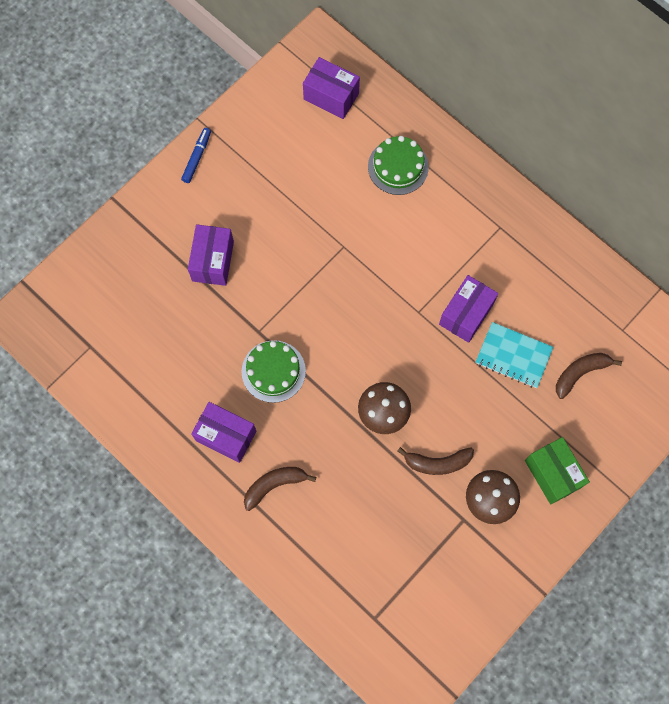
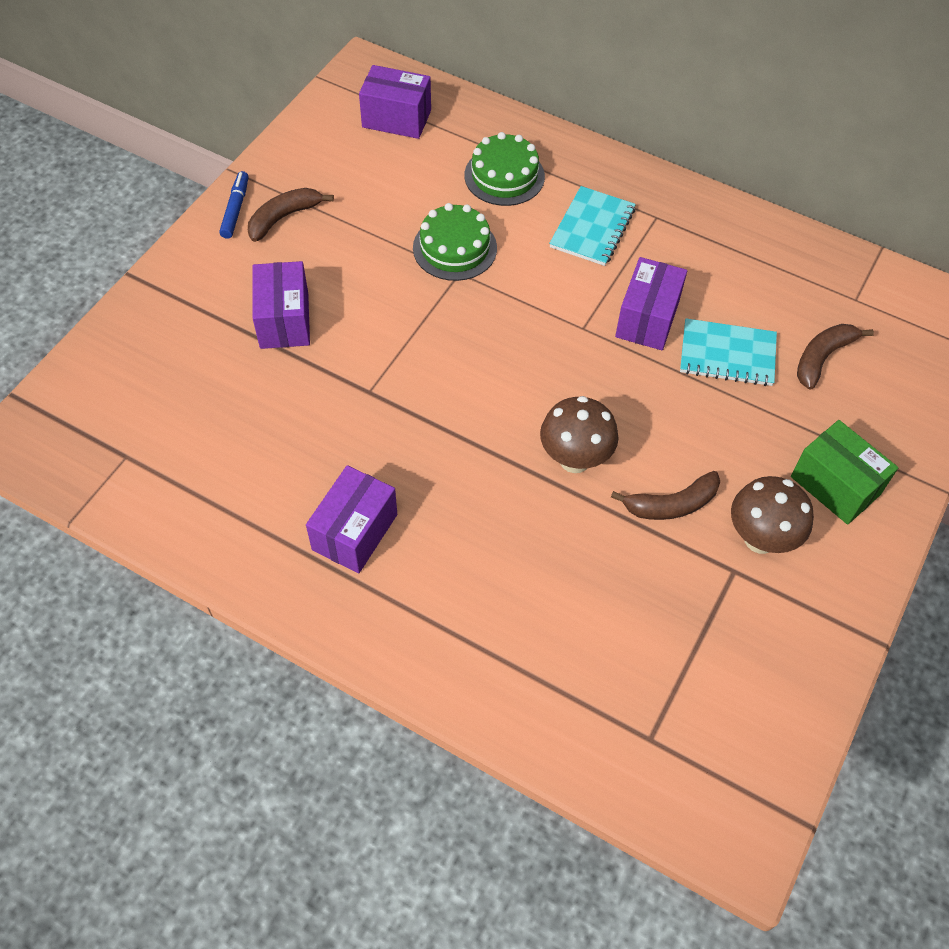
camera: 15 degrees left, 15 degrees down
purple box [191,402,256,463] -> purple box turned 75 degrees counterclockwise [306,465,397,573]
green cake [242,340,306,403] -> green cake moved to [413,203,497,281]
brown banana [244,467,316,511] -> brown banana moved to [248,188,334,242]
none -> turquoise notebook [549,186,636,266]

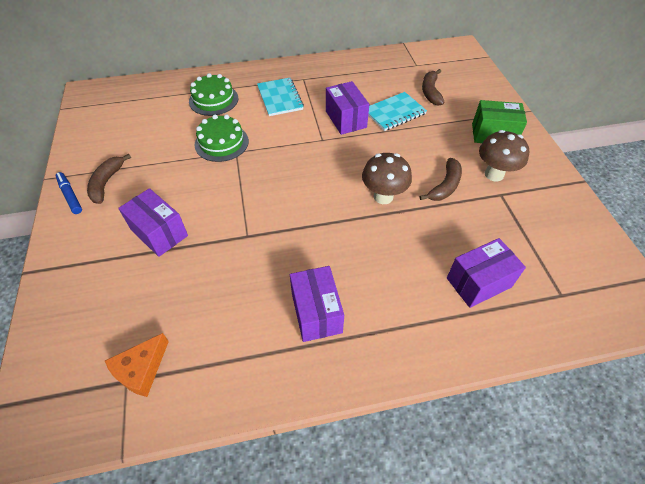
camera: 40 degrees left, 5 degrees down
purple box [359,65,431,139] -> purple box moved to [447,238,526,308]
none -> orange cheese [105,333,169,397]

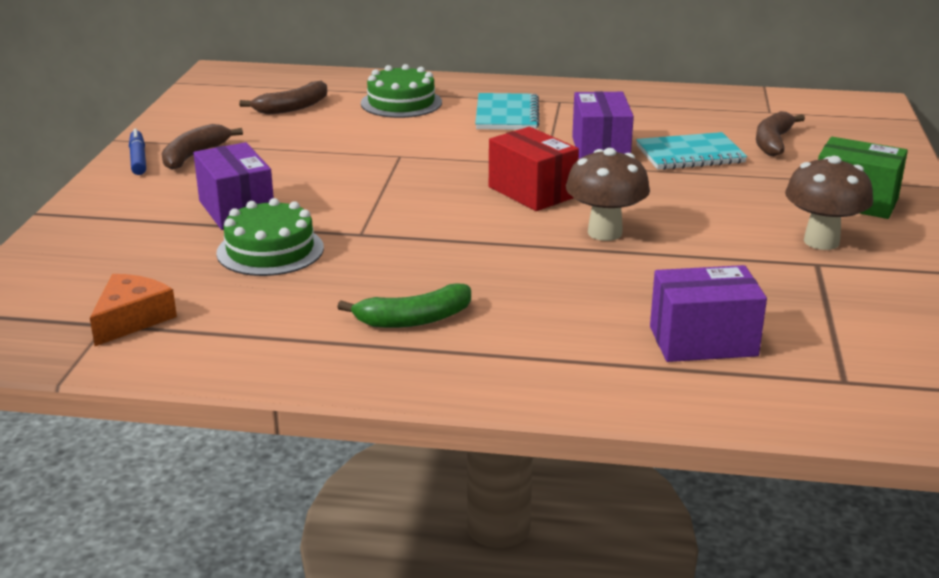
camera: 20 degrees right, 25 degrees down
orange cheese [105,333,169,397] -> orange cheese turned 150 degrees clockwise [90,274,177,346]
green cake [195,115,249,162] -> green cake moved to [216,198,324,276]
purple box [290,266,344,342] -> green banana [337,283,471,328]
brown banana [419,158,462,201] -> brown banana moved to [239,81,327,115]
none -> red box [489,127,579,211]

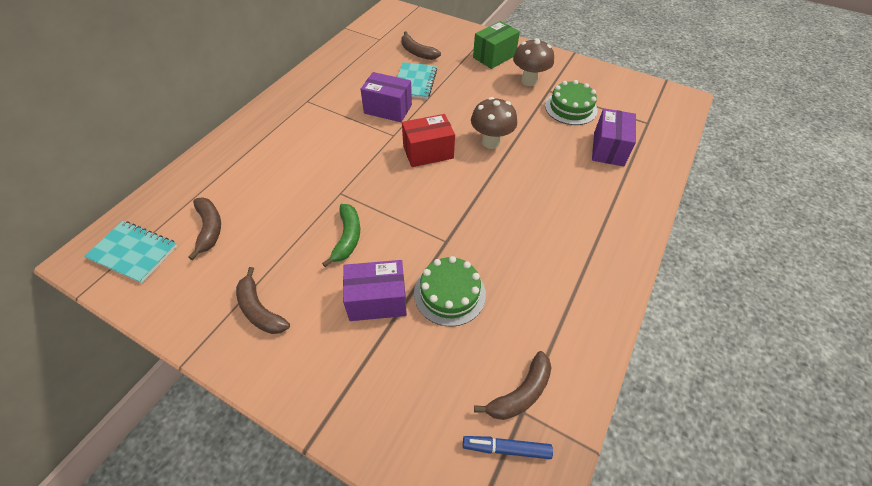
camera: 70 degrees left, 25 degrees up
orange cheese [90,274,177,346] -> brown banana [474,351,552,420]
blue marker [129,128,146,175] -> blue marker moved to [463,436,553,459]
green banana [337,283,471,328] -> green banana moved to [322,204,360,267]
green cake [361,64,442,118] -> green cake moved to [545,80,598,125]
turquoise notebook [475,93,540,130] -> turquoise notebook moved to [84,221,177,283]

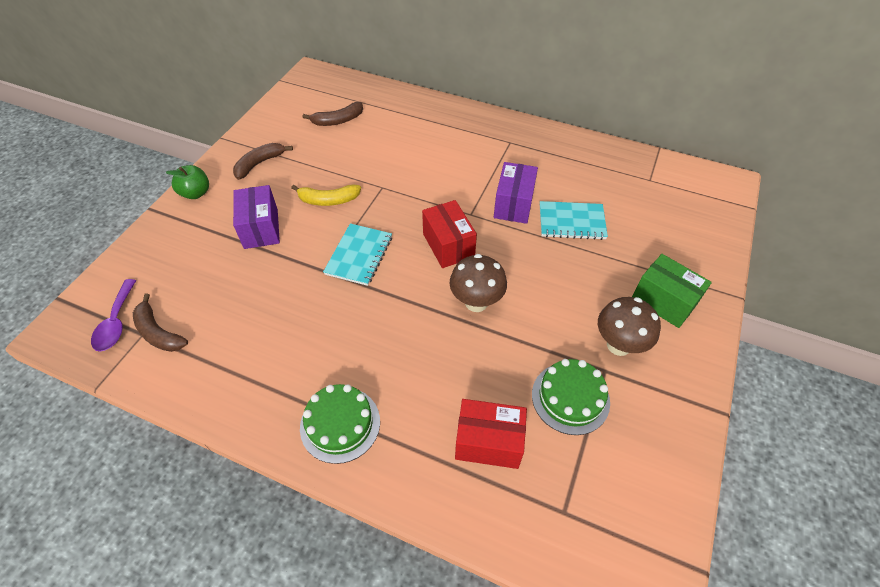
camera: 85 degrees right, 0 degrees up
turquoise notebook [84,221,177,283] -> turquoise notebook moved to [323,223,392,286]
green banana [322,204,360,267] -> yellow banana [291,184,361,206]
brown banana [401,31,441,60] -> none
green cake [414,256,486,327] -> green cake moved to [300,384,380,464]
blue marker [463,436,553,459] -> purple spoon [91,279,137,351]
purple box [592,108,636,166] -> red box [455,399,527,469]
none -> green apple [166,165,209,199]

